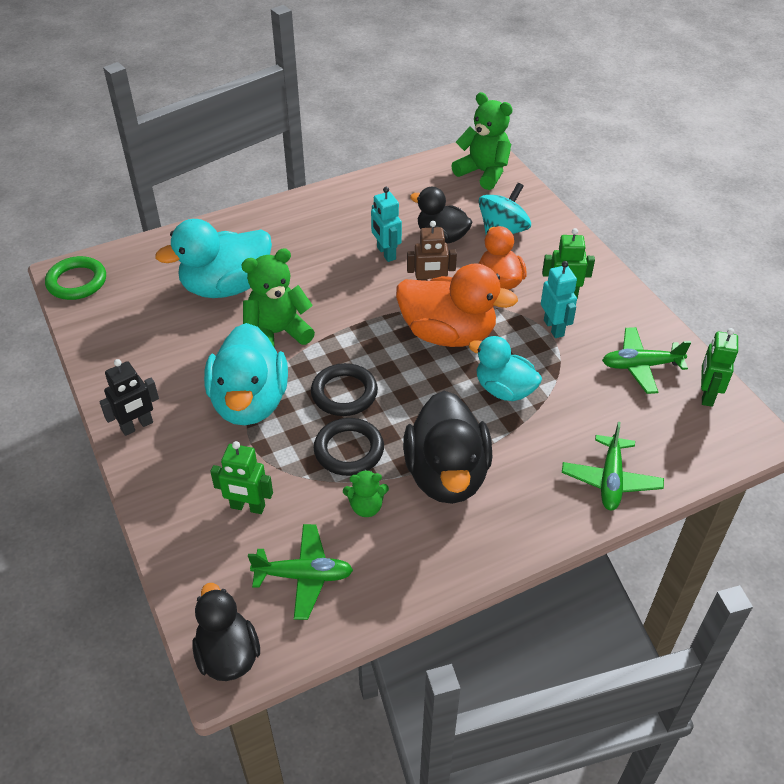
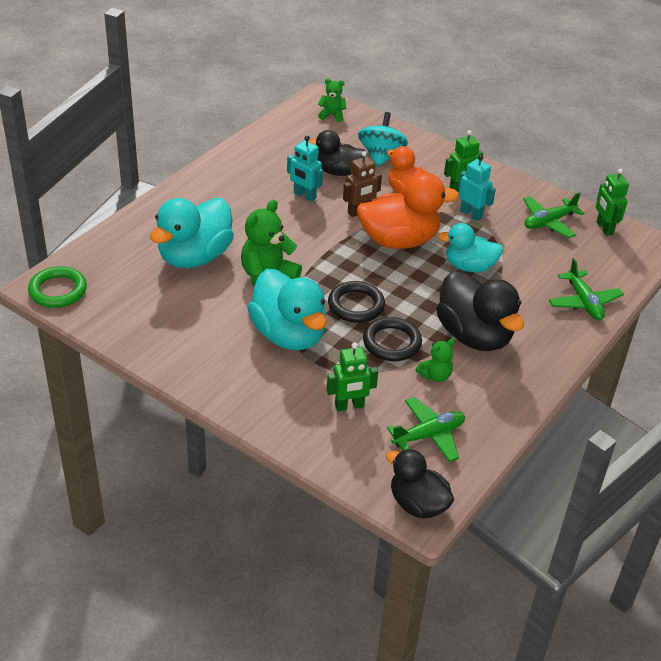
camera: 30 degrees left, 5 degrees down
black robot [99,359,159,436] -> none
green teddy bear [451,92,513,190] -> green teddy bear [318,79,346,122], size x0.55

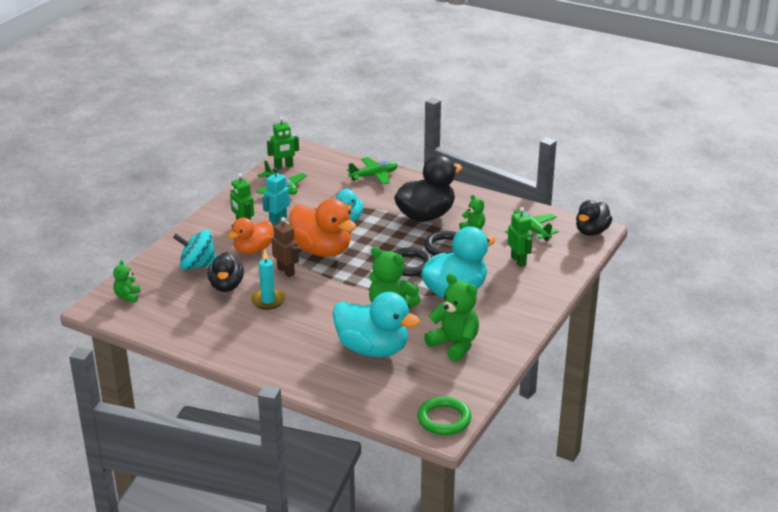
camera: 95 degrees left, 10 degrees down
turquoise robot [287,136,323,202] -> turquoise candle [251,250,285,310]
orange duck [357,172,459,249] -> orange duck turned 150 degrees clockwise [289,199,356,257]
none -> green teddy bear [424,274,479,362]

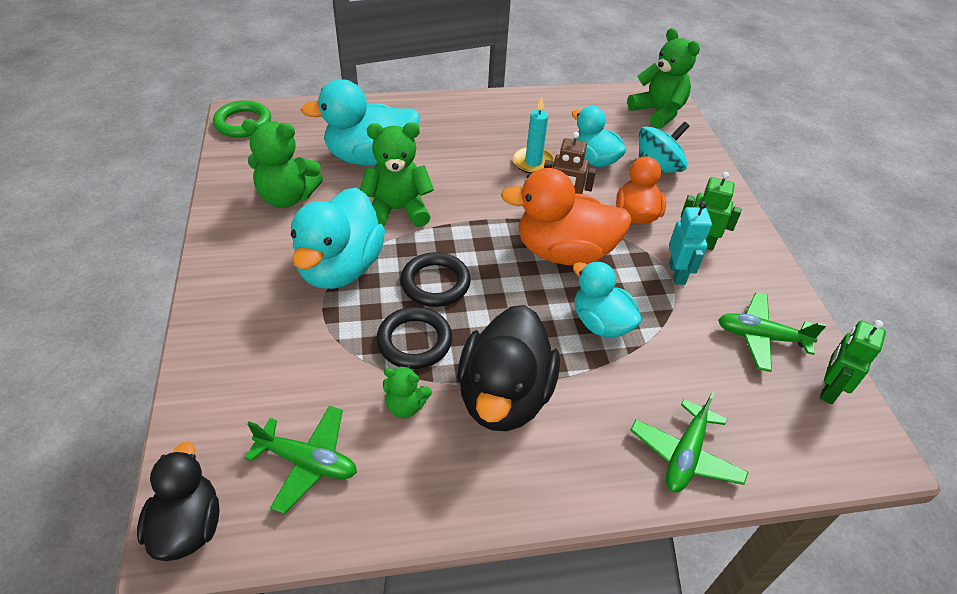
camera: 140 degrees right, 15 degrees up
green teddy bear [113,260,141,303] -> green teddy bear [627,28,700,129], size x1.83
black duck [208,252,244,292] -> turquoise duck [572,106,626,167]
green robot [508,207,533,267] -> none

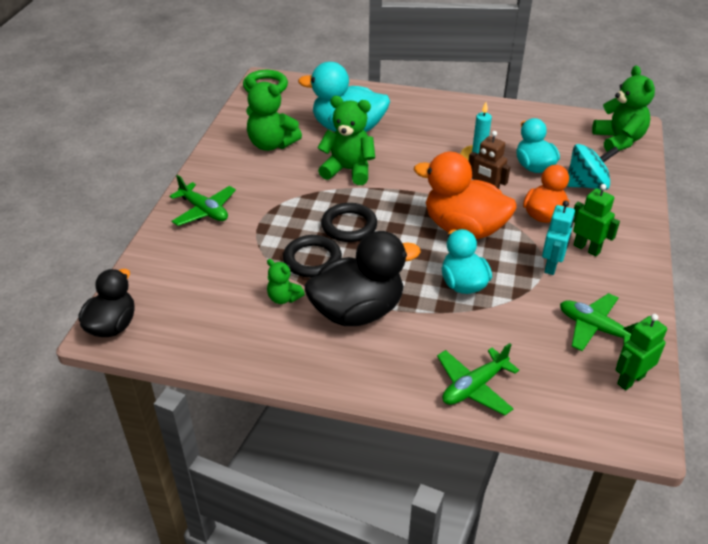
camera: 25 degrees right, 5 degrees down
green plane [245,406,357,514] -> green plane moved to [170,175,236,226]
turquoise duck [291,188,385,289] -> none
black duck [457,305,560,431] -> black duck turned 150 degrees counterclockwise [304,231,421,326]

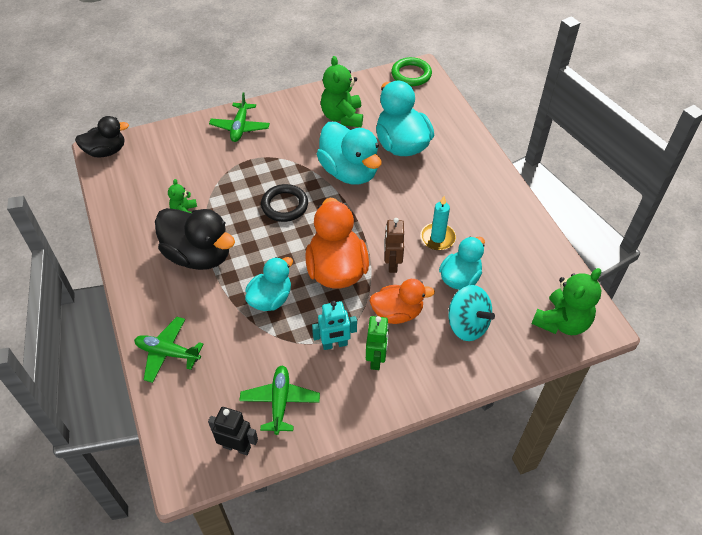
camera: 55 degrees right, 10 degrees up
black ring [283,235,342,278] -> none
green teddy bear [317,96,375,185] -> turquoise duck [317,122,381,185]
green robot [615,314,667,390] -> black robot [208,407,258,455]

